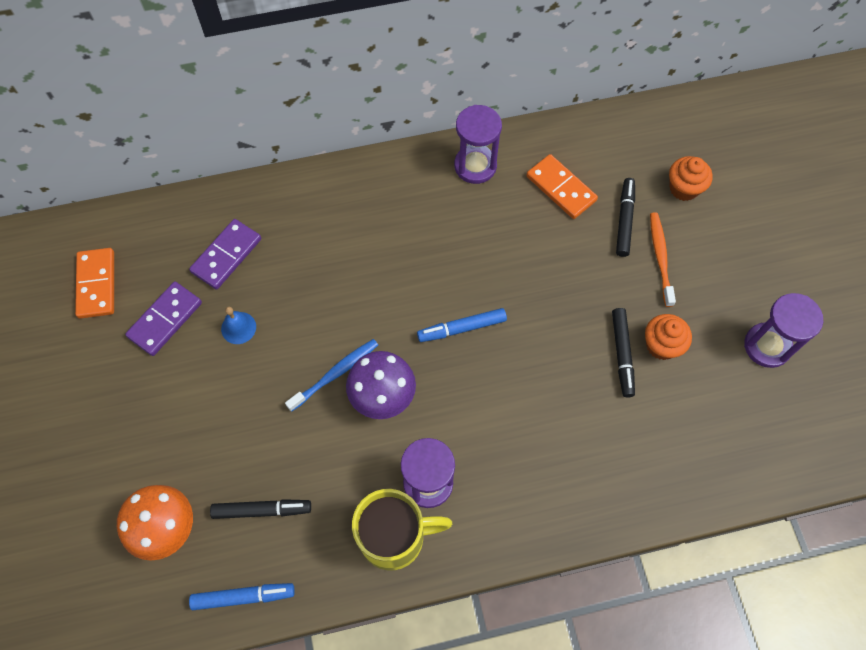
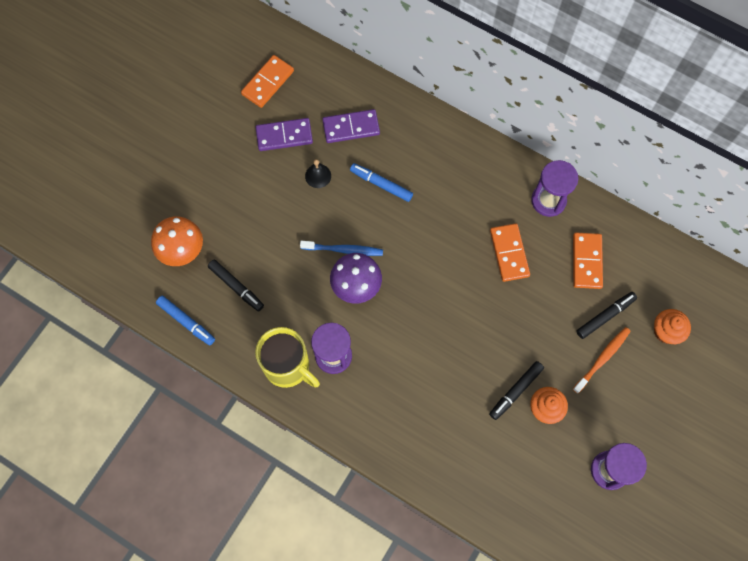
camera: 45 degrees right, 5 degrees up
blue bell [221,307,256,344] -> black bell [305,159,331,188]
blue marker [417,308,507,342] -> blue marker moved to [350,163,413,202]
none -> orange domino [490,223,530,282]

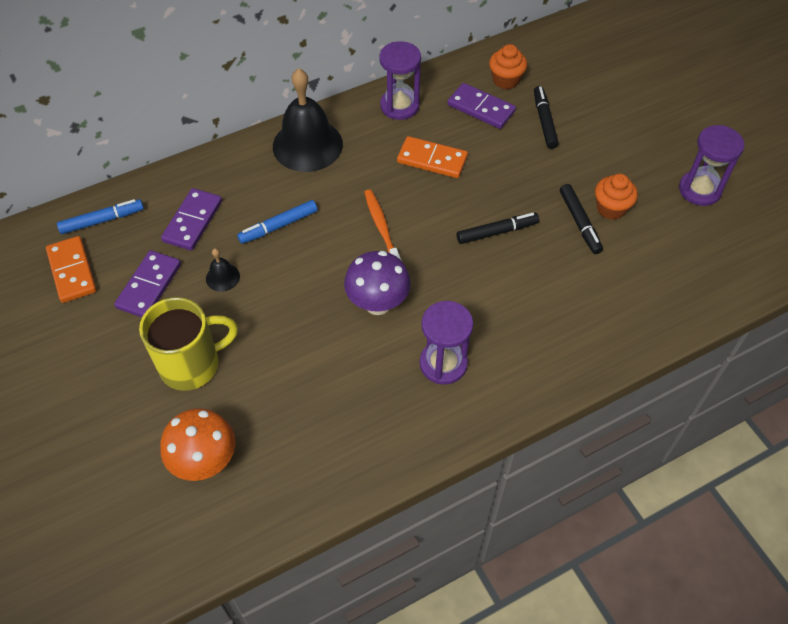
camera: 60 degrees left, 15 degrees down
blue marker [156,296,215,345] -> blue marker moved to [57,199,144,234]
black marker [208,259,264,312] -> black marker moved to [457,213,539,244]
yellow mug [255,327,320,388] -> yellow mug moved to [139,297,238,391]
blue toothbrush [300,241,383,256] -> none
orange domino [573,233,603,289] -> purple domino [448,83,516,129]
orange toothbrush [573,327,631,394] -> orange toothbrush moved to [364,189,402,261]
orange cupcake [654,309,691,344] -> orange cupcake moved to [489,44,527,89]
none -> black bell [273,68,343,172]

